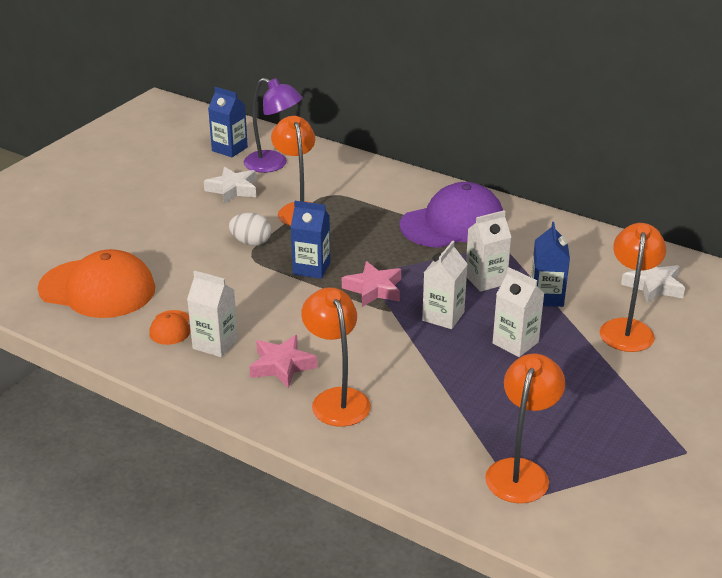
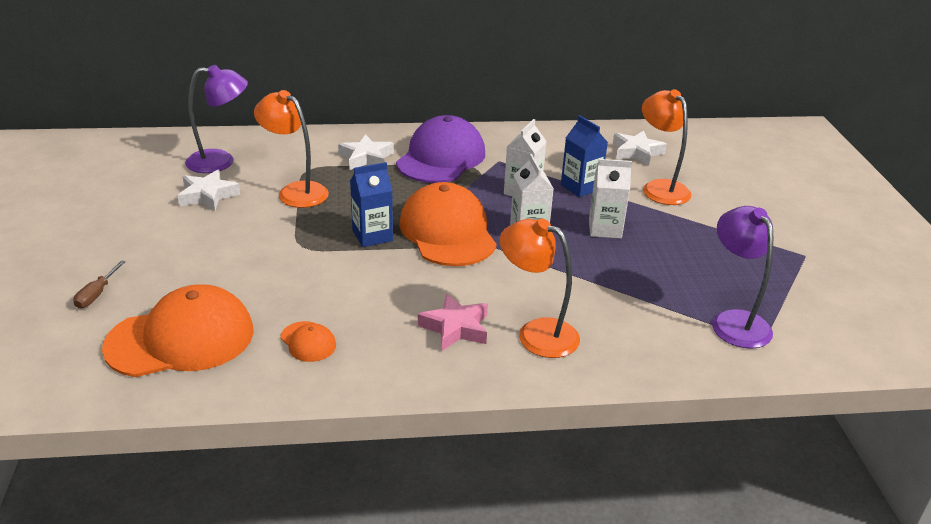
camera: 40 degrees left, 0 degrees up
white carton [187,271,238,357] -> none
blue carton [208,87,248,157] -> none
white egg [229,213,271,246] -> none
pink star [342,261,401,307] -> orange cap [399,182,497,266]
orange lamp [485,353,565,503] -> purple lamp [712,206,773,349]
none -> brown screwdriver [73,260,126,308]
none -> white star [338,134,394,170]

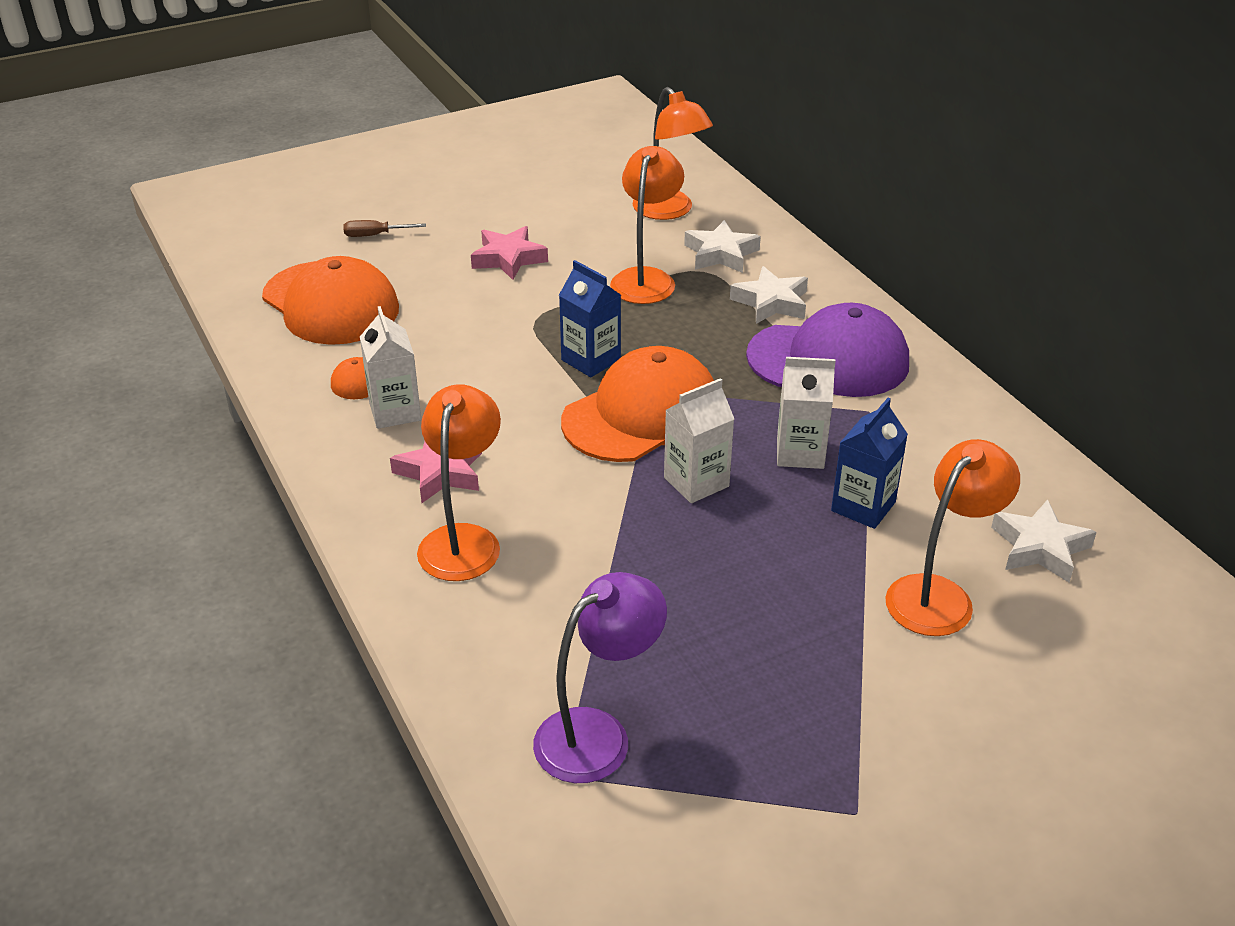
camera: 70 degrees right, 5 degrees up
white star [177,170,240,211] -> white star moved to [684,220,761,273]
purple lamp [185,65,248,173] -> orange lamp [633,87,713,220]
white carton [589,159,632,239] -> white carton moved to [360,306,421,429]
none -> pink star [471,226,548,280]

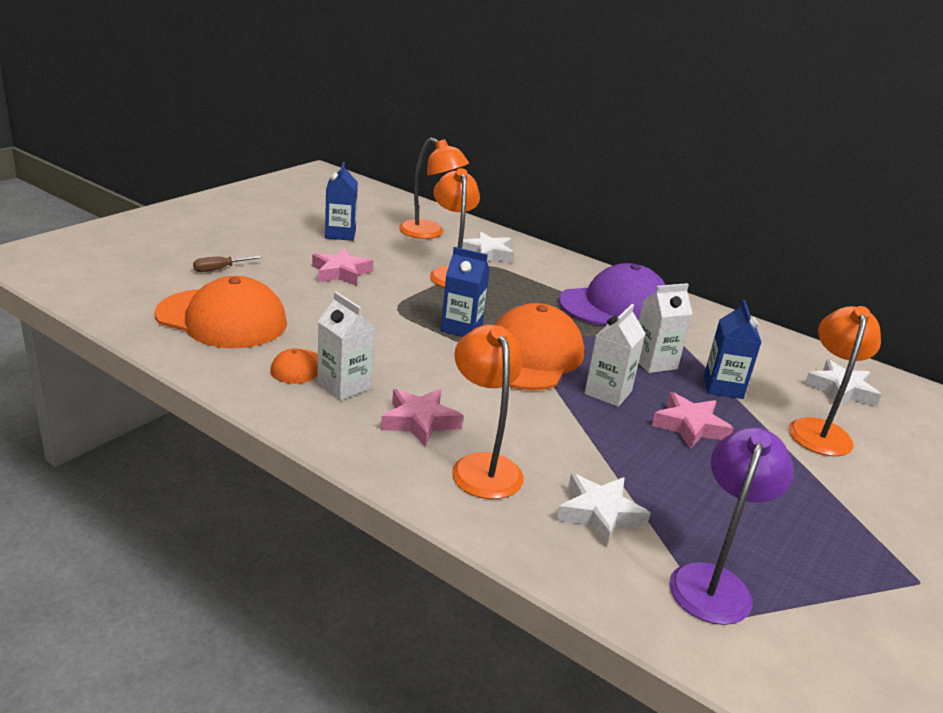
camera: 30 degrees left, 10 degrees down
white star [730,266,808,324] -> white star moved to [556,473,651,547]
none -> blue carton [325,162,358,241]
none -> pink star [652,392,734,450]

